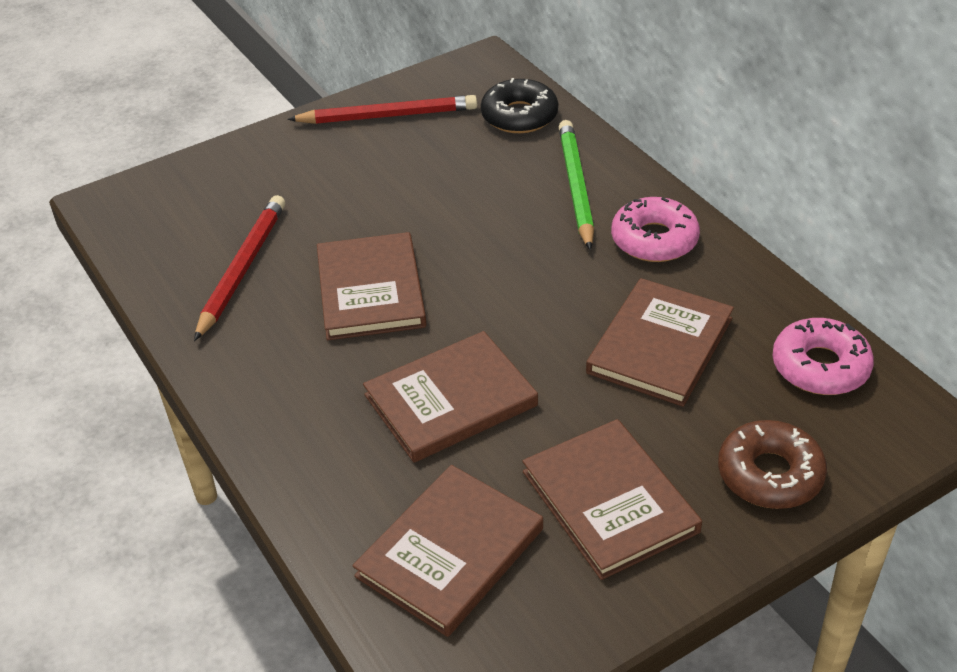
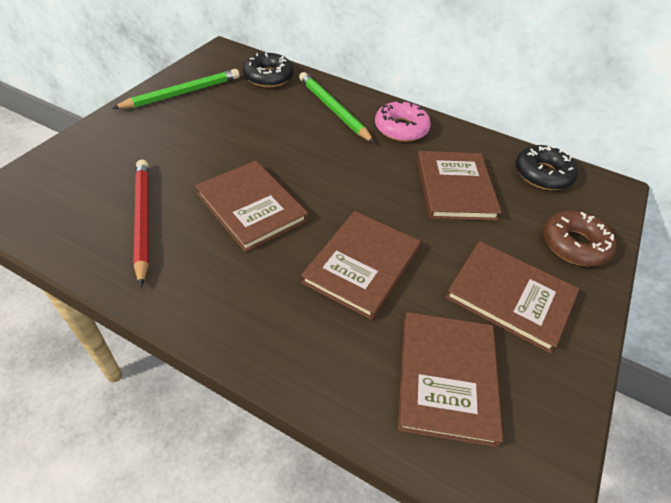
camera: 35 degrees left, 5 degrees up
red pencil [287,95,477,124] -> green pencil [112,69,240,109]
pink donut [772,318,874,395] -> black donut [515,145,578,190]

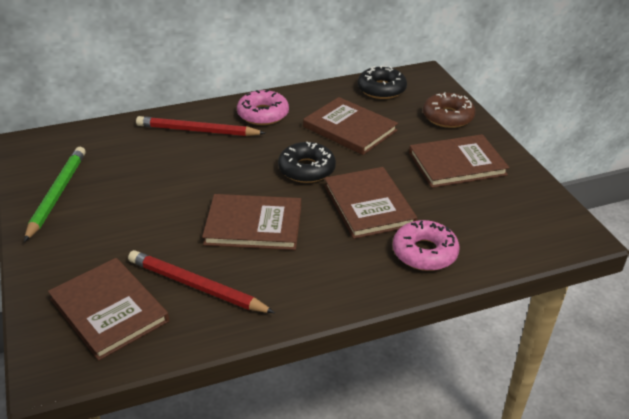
camera: 45 degrees left, 10 degrees down
black donut [243,53,294,87] -> black donut moved to [278,142,336,183]
green pencil [299,72,375,143] -> red pencil [136,116,265,136]
brown book [398,312,503,447] -> brown book moved to [48,258,169,361]
none -> pink donut [393,220,460,271]

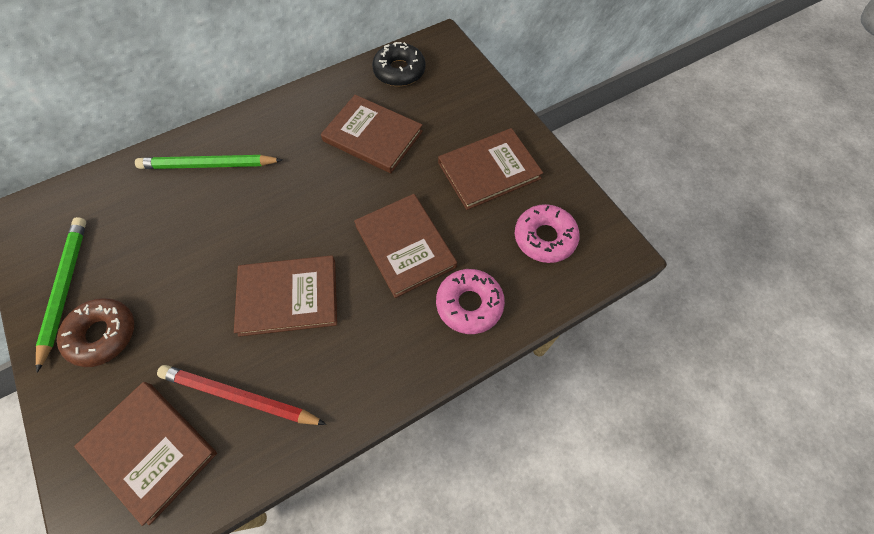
camera: 10 degrees left, 25 degrees up
red pencil [136,116,265,136] -> green pencil [135,155,282,169]
pink donut [237,90,289,125] -> pink donut moved to [515,204,580,263]
black donut [278,142,336,183] -> none
brown donut [423,92,475,128] -> brown donut moved to [57,298,134,367]

